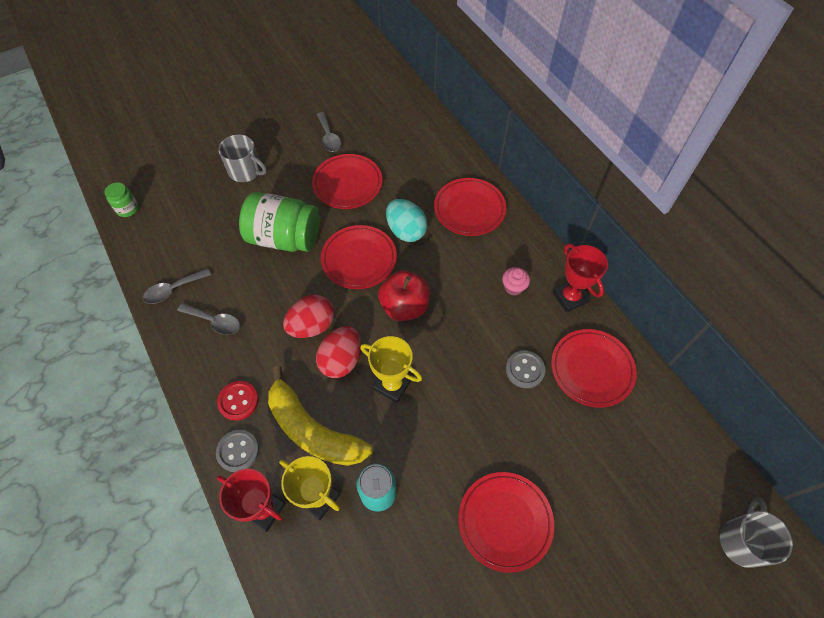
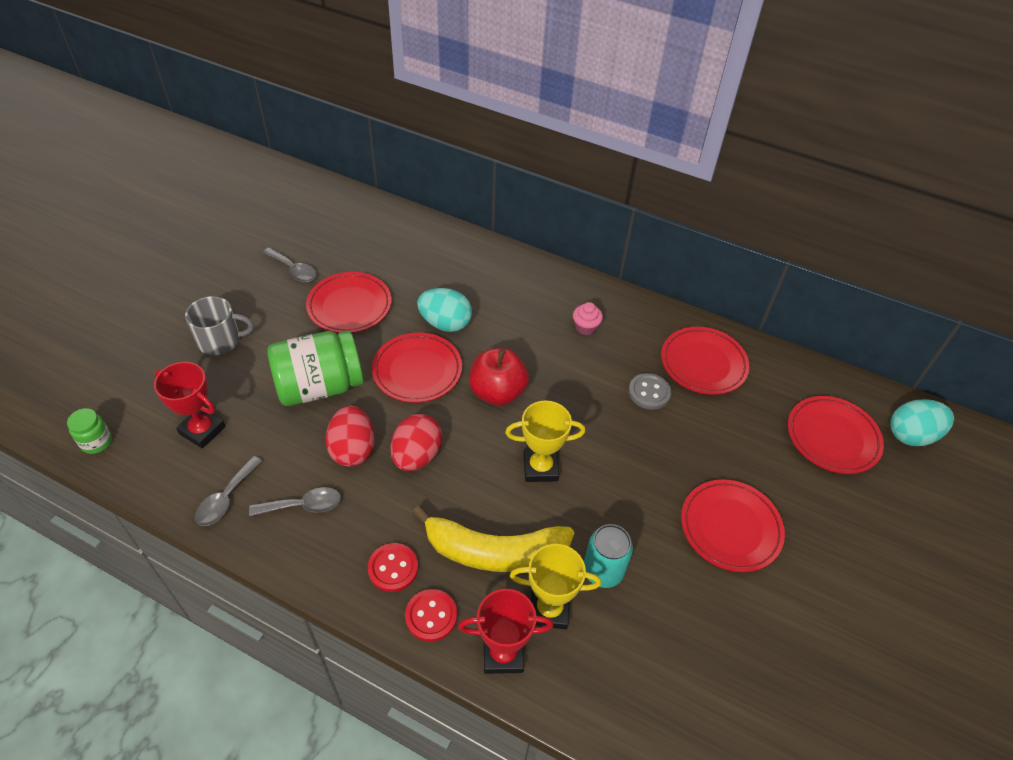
camera: 35 degrees left, 10 degrees down
grey button [216,430,259,472] -> red button [405,589,457,642]
red egg [316,326,361,378] -> red egg moved to [325,406,375,467]
red plate [434,178,506,236] -> red plate moved to [788,396,884,474]
red trophy [553,243,608,313] -> red trophy moved to [154,362,226,448]
grey mug [720,498,793,568] -> turquoise egg [890,399,954,446]

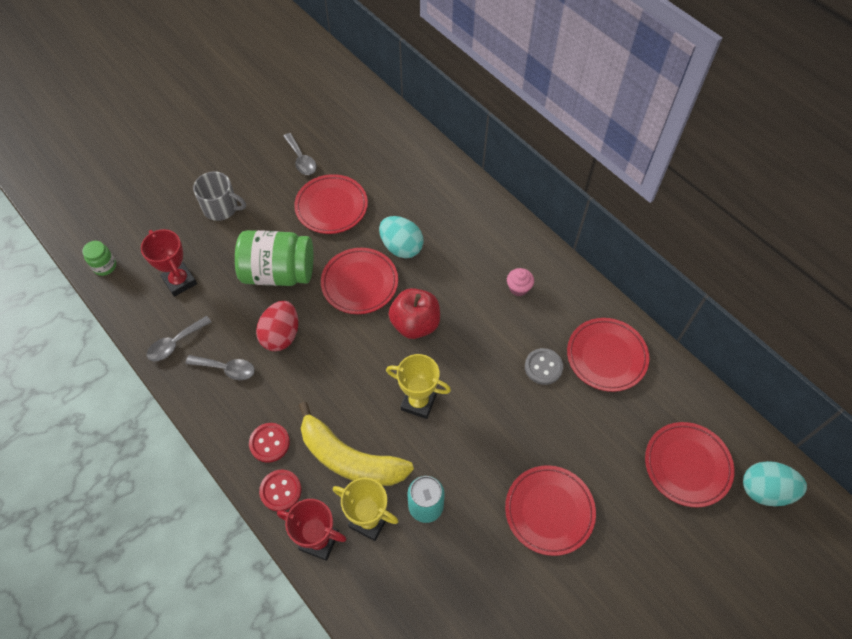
camera: 25 degrees right, 10 degrees up
red egg [391,414,442,471] -> none

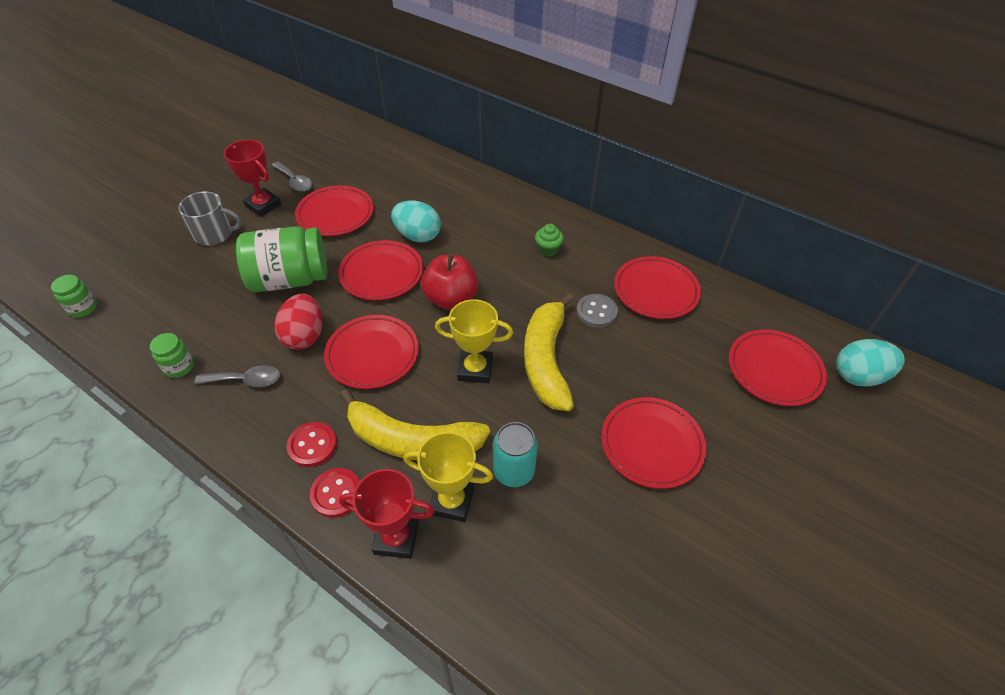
camera: 15 degrees left, 10 degrees down
red trophy [141,229,197,297] -> red trophy moved to [224,140,281,217]
grey spoon [147,316,212,361] -> green jar [150,333,194,378]
pink cupcake [507,268,534,296] -> green cupcake [535,224,564,257]
none -> red plate [324,315,419,389]
none -> yellow banana [524,293,574,411]

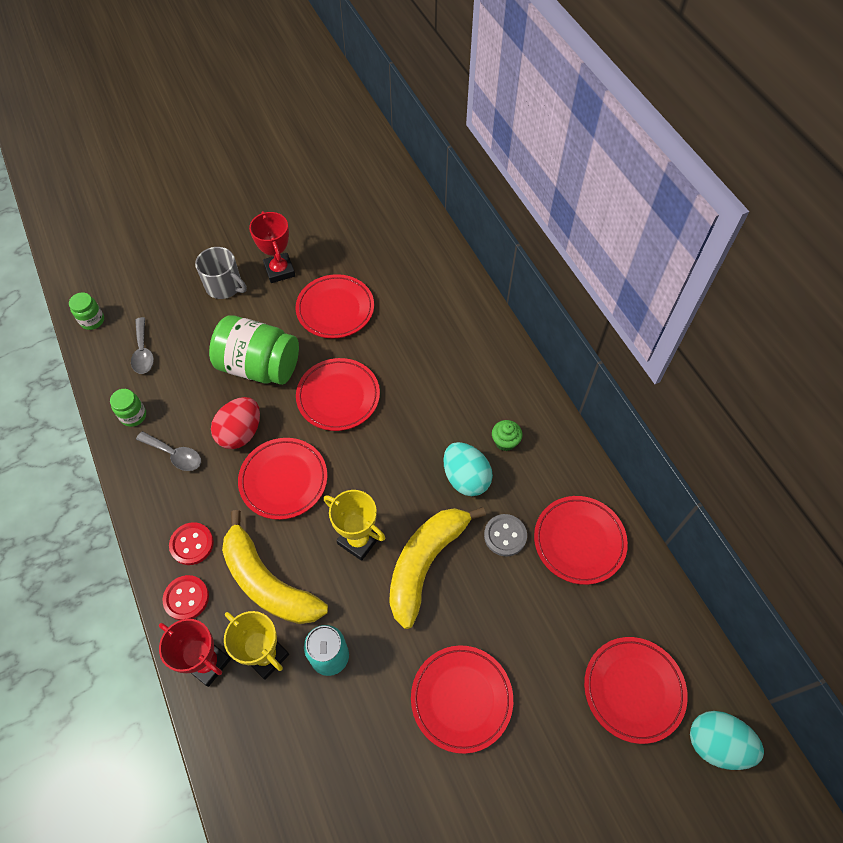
camera: 30 degrees right, 10 degrees up
grey spoon [272,161,312,192] -> grey spoon moved to [131,317,154,374]
turquoise egg [391,200,441,243] -> turquoise egg moved to [443,442,493,496]
red apple [421,253,478,310] -> none

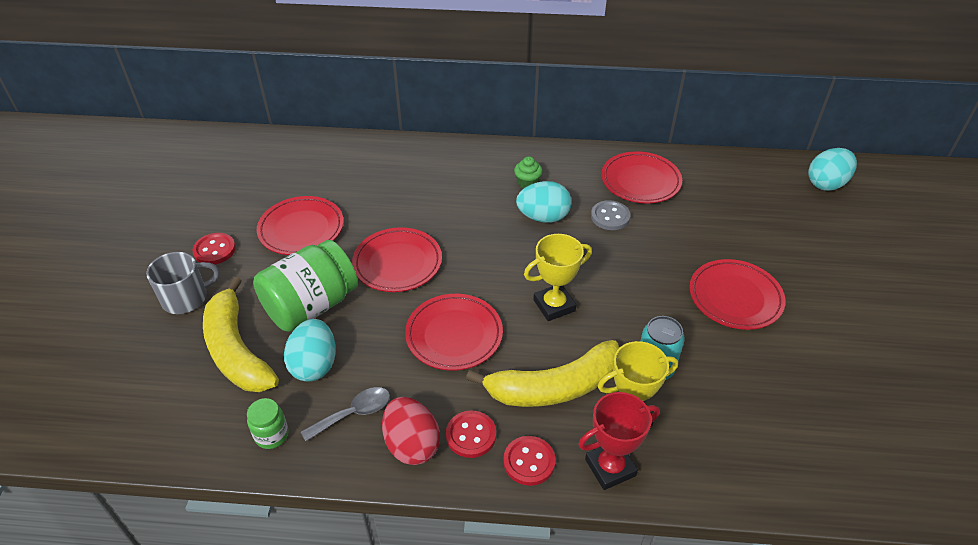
camera: 60 degrees left, 15 degrees down
green jar [69,292,104,330] -> none
grey spoon [131,317,154,374] -> none
red egg [211,397,260,449] -> red egg moved to [382,397,440,465]
red trophy [249,211,295,283] -> red button [192,233,236,265]
yellow banana [389,507,486,629] -> yellow banana moved to [203,277,279,392]
red plate [584,637,688,744] -> none
none -> turquoise egg [284,319,336,382]

